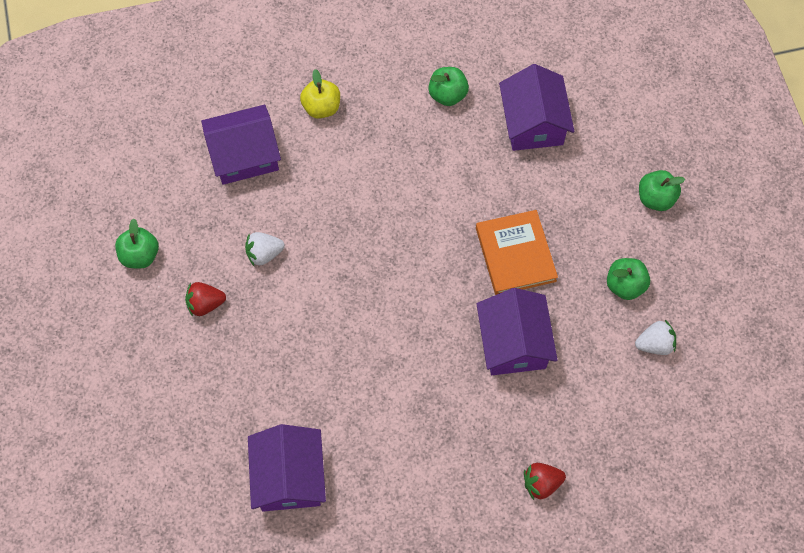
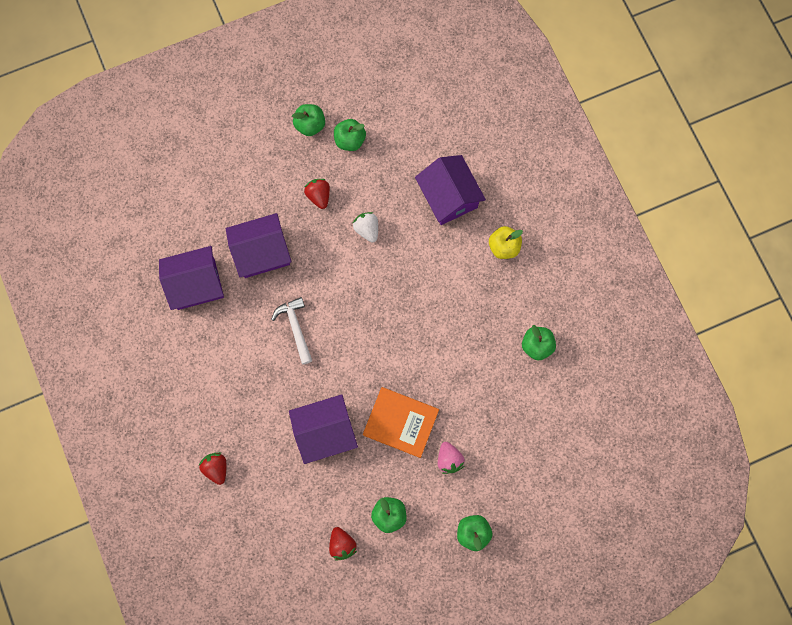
camera: 80 degrees right, 10 degrees up
orange book [476,210,558,295] -> orange book turned 45 degrees clockwise [363,387,439,458]
purple house [499,64,574,151] -> purple house moved to [226,213,292,278]
white strawberry [635,320,676,355] -> red strawberry [329,527,357,561]
none -> white hammer [271,297,312,365]
none -> green apple [292,104,325,136]
none -> pink strawberry [438,442,465,474]

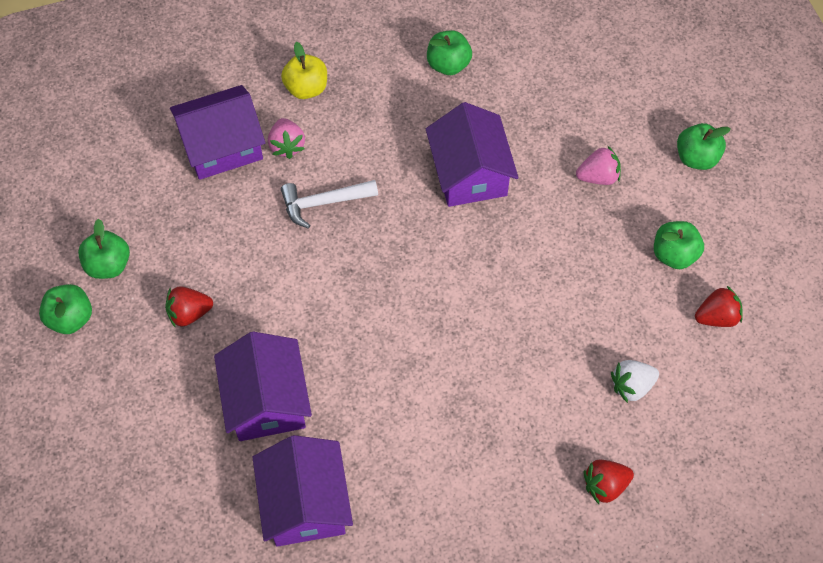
camera: 85 degrees left, 15 degrees down
white hammer [271,297,312,365] -> white hammer moved to [281,180,378,229]
purple house [289,394,358,464] -> purple house moved to [426,102,519,207]
white strawberry [352,212,378,243] -> white strawberry moved to [611,360,659,403]
orange book [363,387,439,458] -> none
none -> pink strawberry [268,118,305,159]

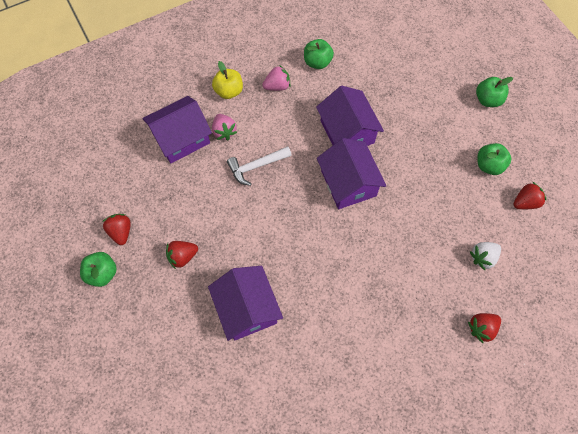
camera: 10 degrees left, 5 degrees up
green apple [78,219,130,279] -> red strawberry [102,214,131,245]
purple house [252,435,353,547] -> purple house moved to [317,138,386,209]
pink strawberry [576,145,621,185] -> pink strawberry moved to [262,65,291,91]

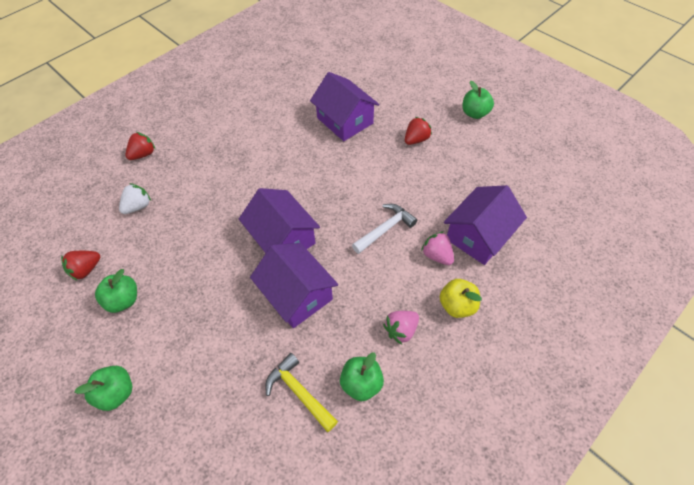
camera: 165 degrees right, 10 degrees down
red strawberry [102,214,131,245] -> none
none -> yellow hammer [265,353,338,432]

